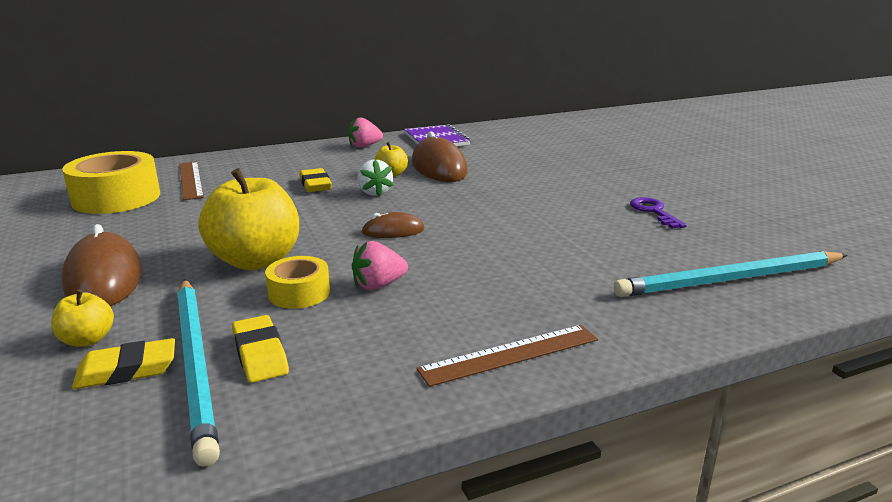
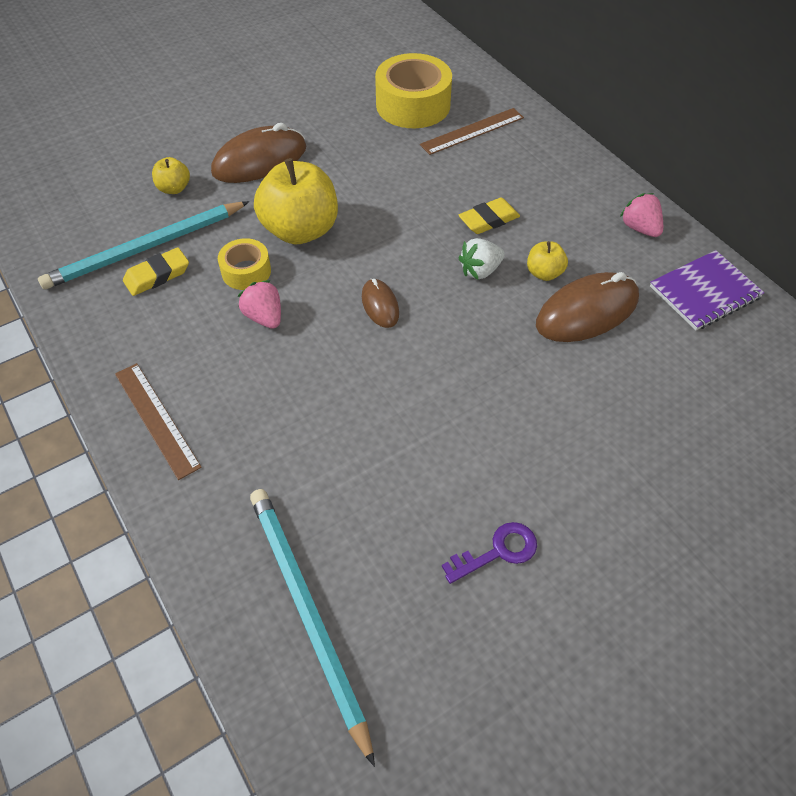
camera: 80 degrees right, 30 degrees up
yellow eraser [72,338,175,389] -> none

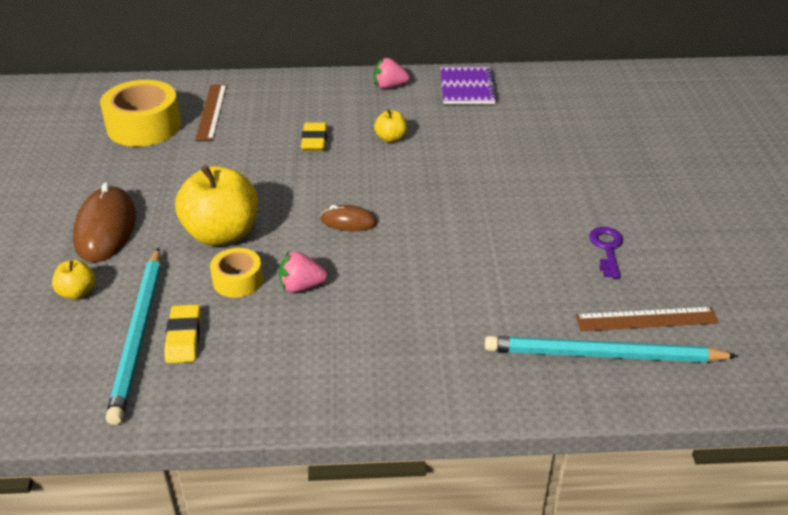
camera: 60 degrees left, 15 degrees down
brown ruler [115,363,202,480] -> brown ruler moved to [575,307,719,331]
white strawberry [458,238,505,279] -> none
brown mouse [536,272,639,342] -> none

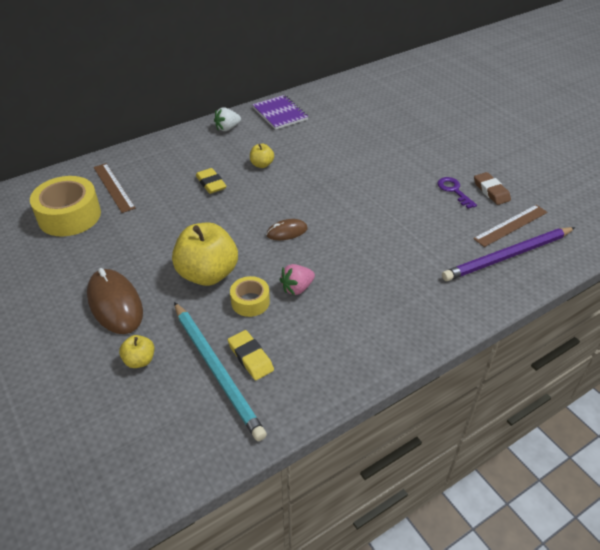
camera: 30 degrees left, 5 degrees up
pink strawberry [374,58,410,89] -> white strawberry [214,108,241,131]
turquoise pencil [485,336,738,363] -> purple pencil [442,227,576,281]
none -> brown eraser [474,172,511,205]

